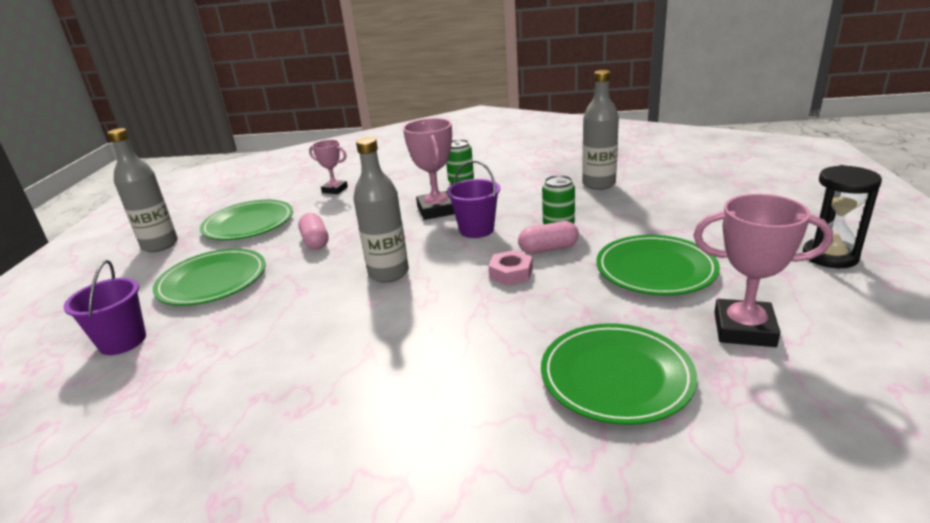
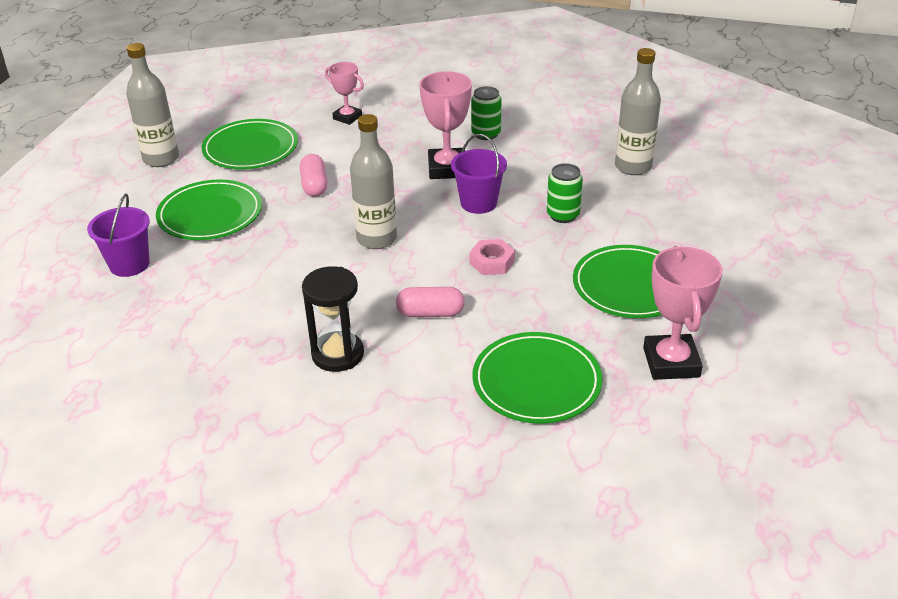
camera: 10 degrees right, 10 degrees up
pink capsule [518,221,579,254] -> pink capsule moved to [396,287,465,317]
pink trophy [693,194,833,347] -> pink trophy turned 60 degrees clockwise [643,246,723,380]
black hourglass [803,165,882,268] -> black hourglass moved to [302,266,364,372]

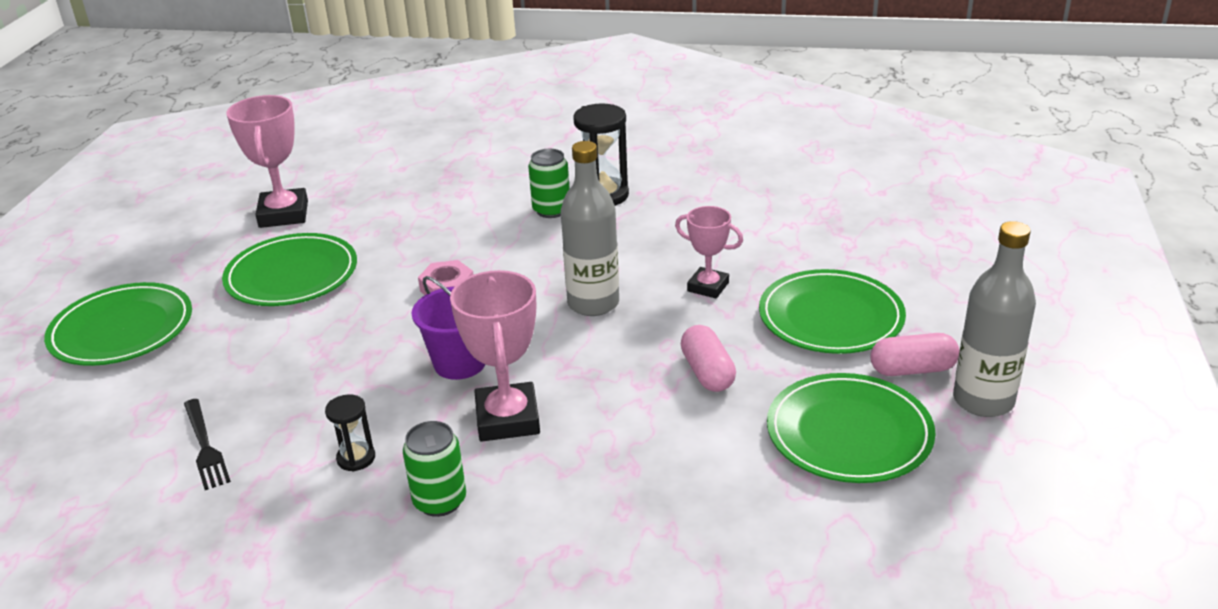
camera: 175 degrees right, 5 degrees down
purple bucket [87,193,150,277] -> none
pink trophy [325,62,364,125] -> pink trophy moved to [675,206,743,298]
pink capsule [396,287,465,317] -> pink capsule moved to [870,333,960,376]
green plate [472,332,603,424] -> green plate moved to [44,282,192,366]
green can [547,163,583,223] -> green can moved to [528,149,570,218]
grey bottle [615,48,661,175] -> black fork [184,399,231,490]
none -> black hourglass [325,394,375,472]

